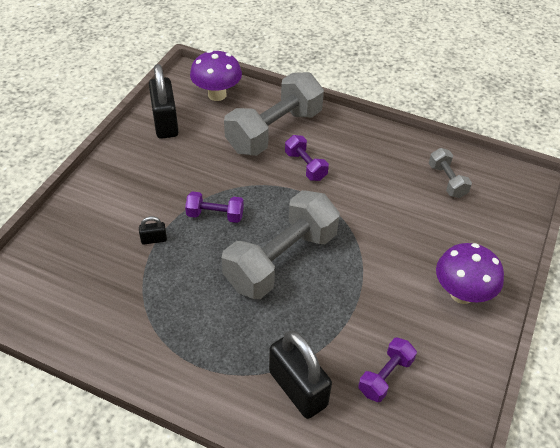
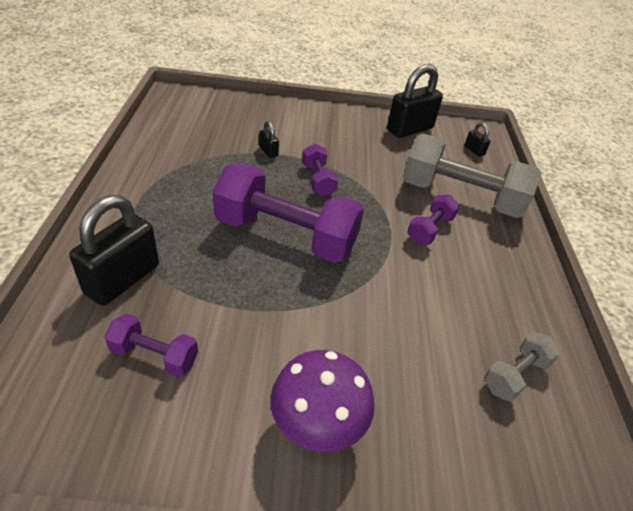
camera: 65 degrees right, 5 degrees down
purple mushroom [190,50,242,101] -> black padlock [465,122,491,157]
grey dumbbell [222,190,340,299] -> purple dumbbell [213,164,364,263]

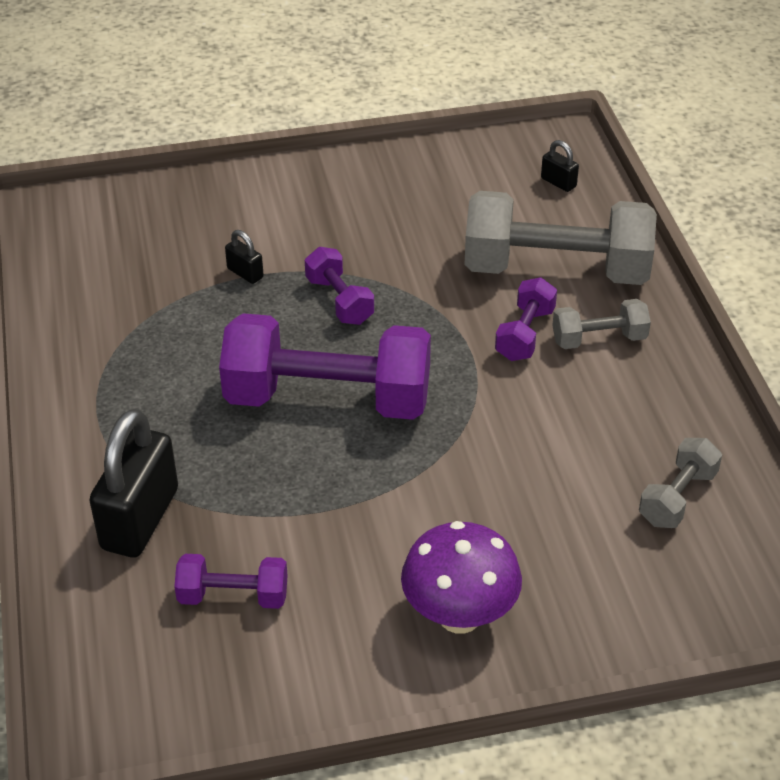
camera: 10 degrees left, 0 degrees up
black padlock [387,64,443,138] -> none
none -> grey dumbbell [552,299,651,349]

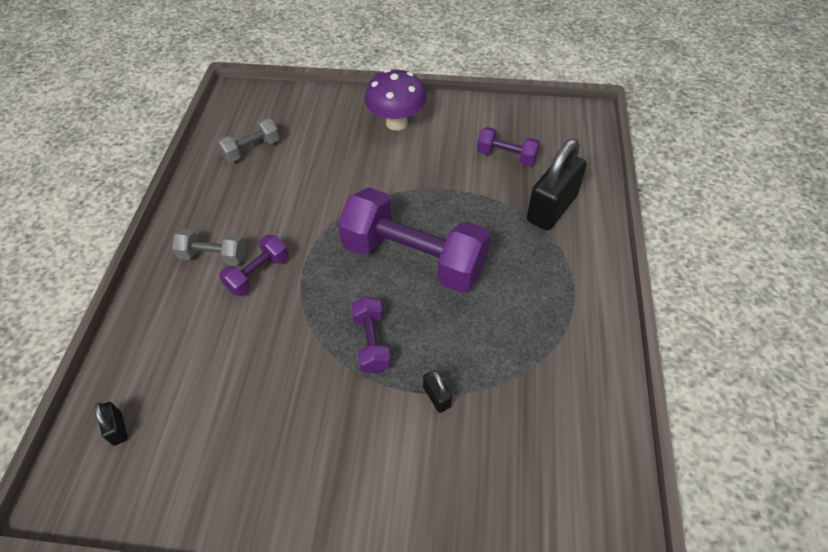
camera: 160 degrees left, 10 degrees up
grey dumbbell [464,191,657,285] -> none

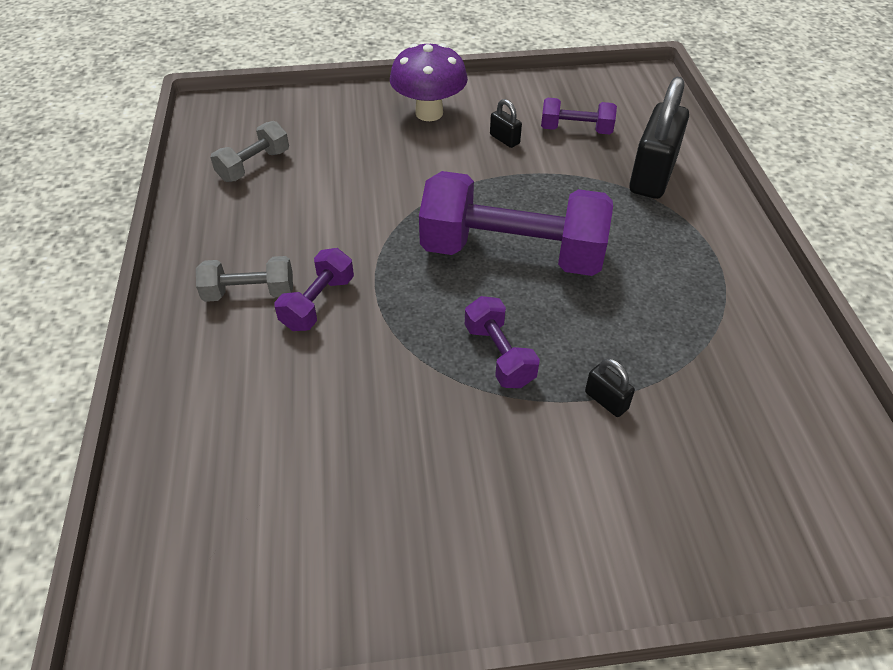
camera: 15 degrees left, 5 degrees down
black padlock [94,402,128,446] -> black padlock moved to [490,99,522,148]

